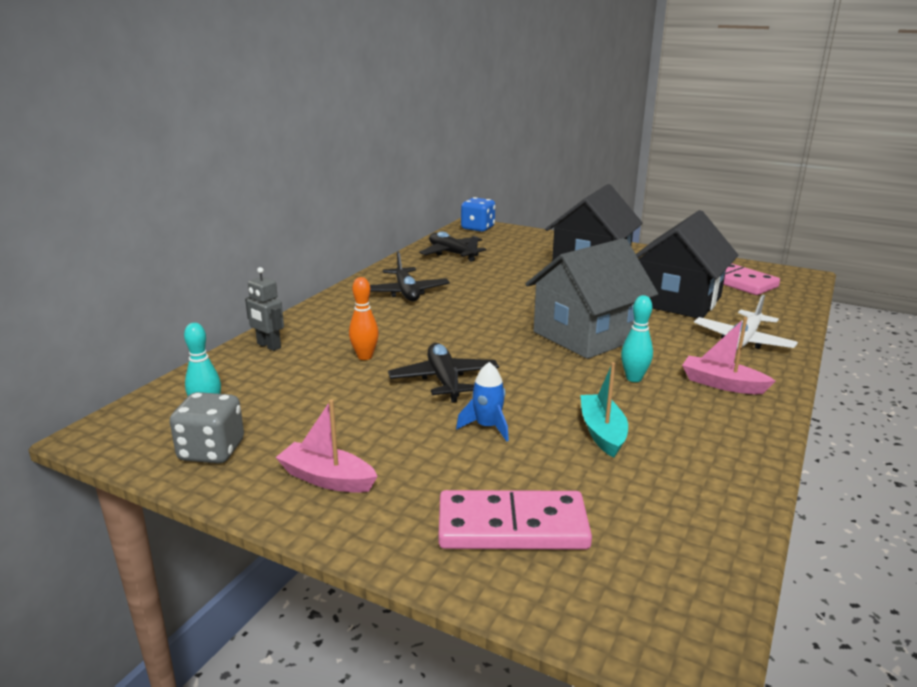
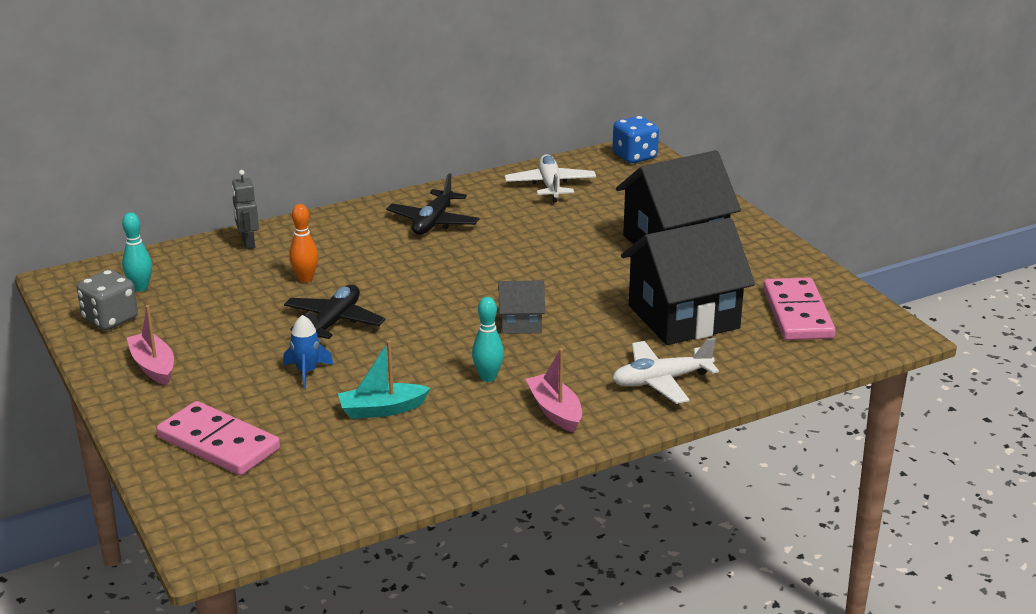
camera: 35 degrees right, 5 degrees up
black plane [419,231,486,262] -> white plane [505,154,596,202]
grey house [526,238,658,359] -> grey house [498,280,545,334], size x0.47
turquoise boat [580,362,628,458] -> turquoise boat turned 135 degrees counterclockwise [338,341,431,419]

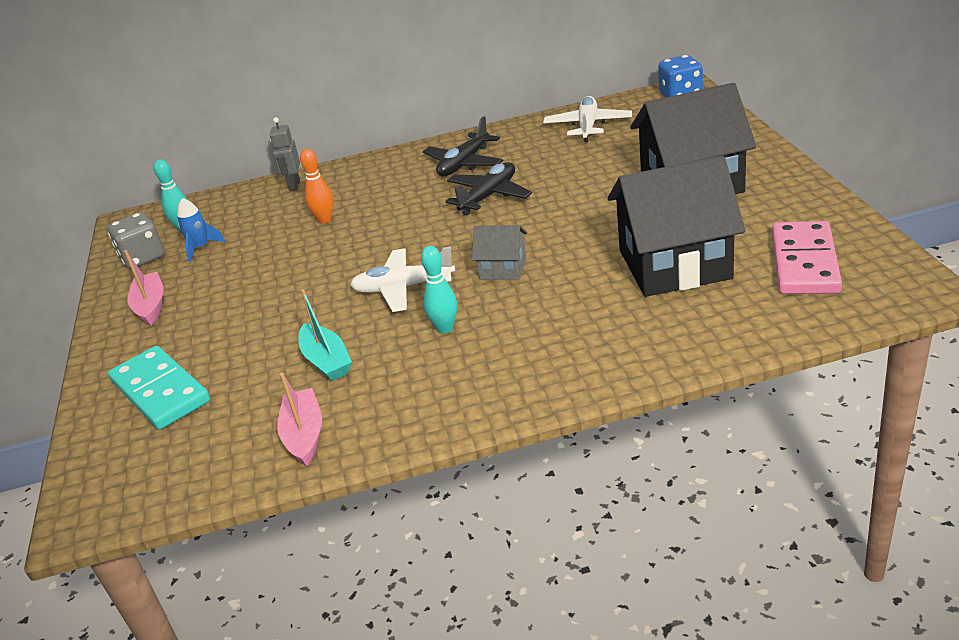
camera: 20 degrees right, 5 degrees up
pink domino [156,401,280,475] -> turquoise domino [108,346,210,430]
blue rocket [283,315,334,388] -> blue rocket moved to [177,198,225,262]
black plane [284,285,385,339] -> black plane moved to [445,162,532,215]
turquoise boat [338,341,431,419] -> turquoise boat turned 120 degrees counterclockwise [298,289,352,381]
pink boat [526,348,582,433] -> pink boat moved to [277,373,322,467]
white plane [612,338,719,404] -> white plane moved to [350,247,455,312]

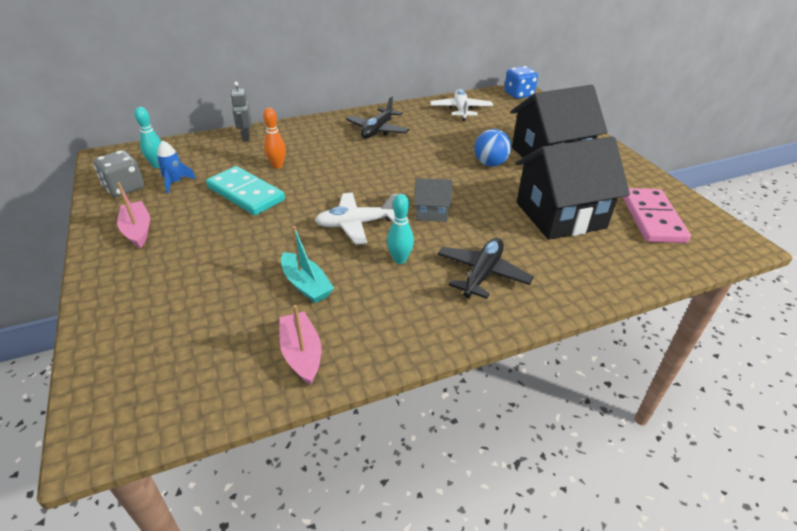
camera: 15 degrees left, 5 degrees up
turquoise domino [108,346,210,430] -> turquoise domino moved to [206,166,285,215]
black plane [445,162,532,215] -> black plane moved to [438,238,534,299]
none -> blue ball [474,129,512,166]

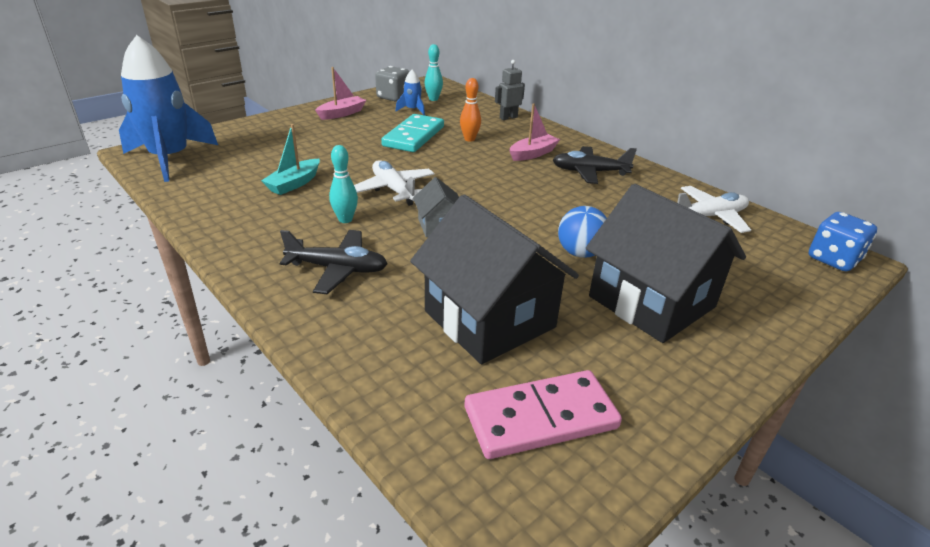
camera: 70 degrees right, 5 degrees down
pink boat [279,305,322,385] -> pink boat moved to [510,103,560,161]
none -> blue rocket [119,35,218,182]

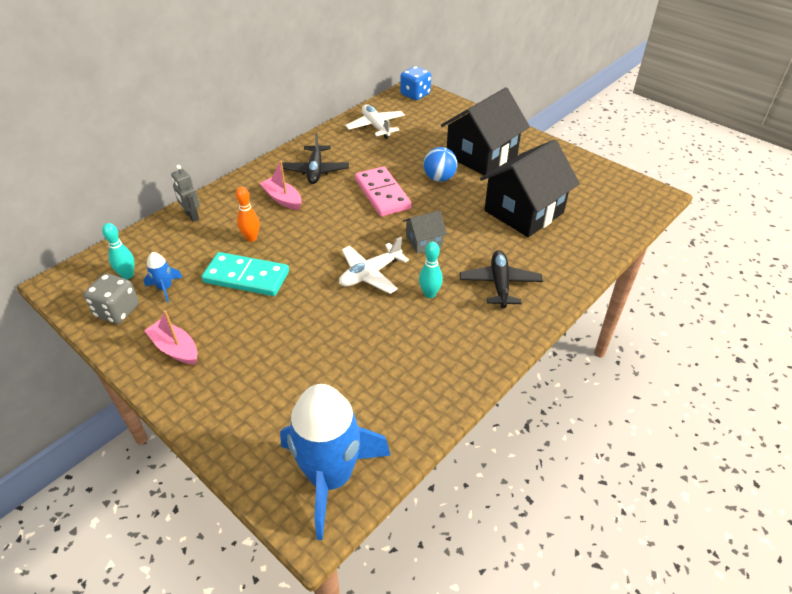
camera: 95 degrees left, 10 degrees up
turquoise boat [261,124,320,195] -> none
pink domino [464,370,622,459] -> pink domino moved to [355,166,412,216]

